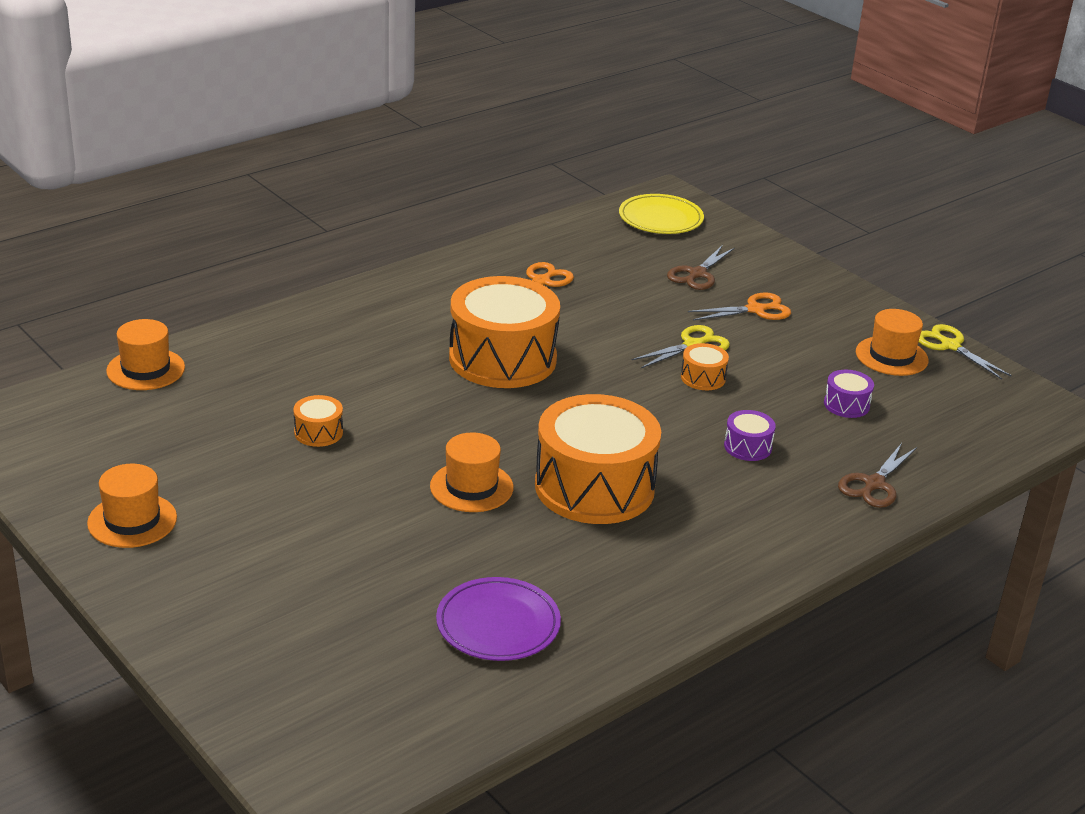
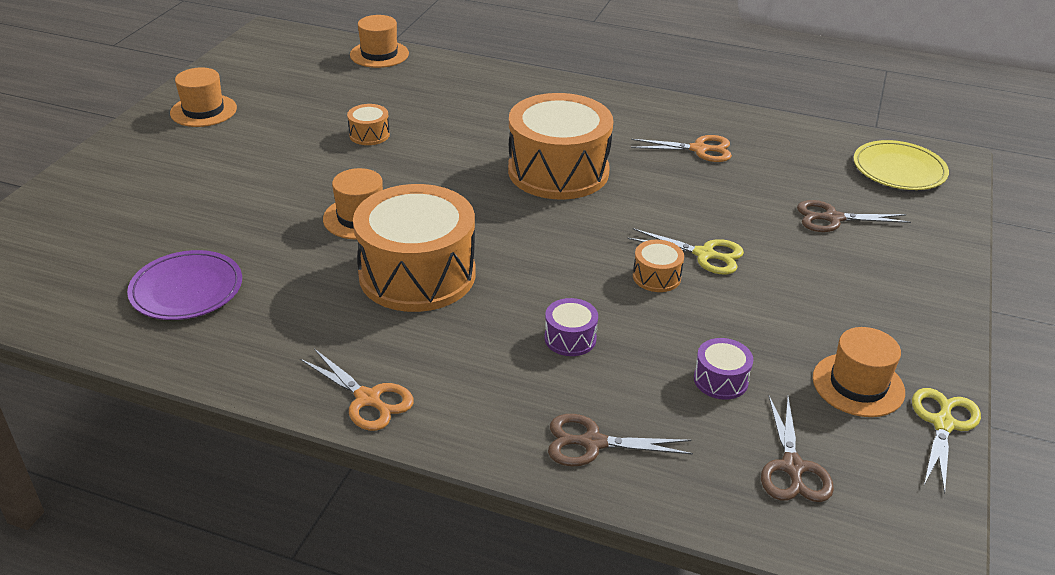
camera: 60 degrees right, 5 degrees up
orange scissors [688,292,791,320] -> orange scissors moved to [300,349,414,431]
none -> brown scissors [761,395,834,502]

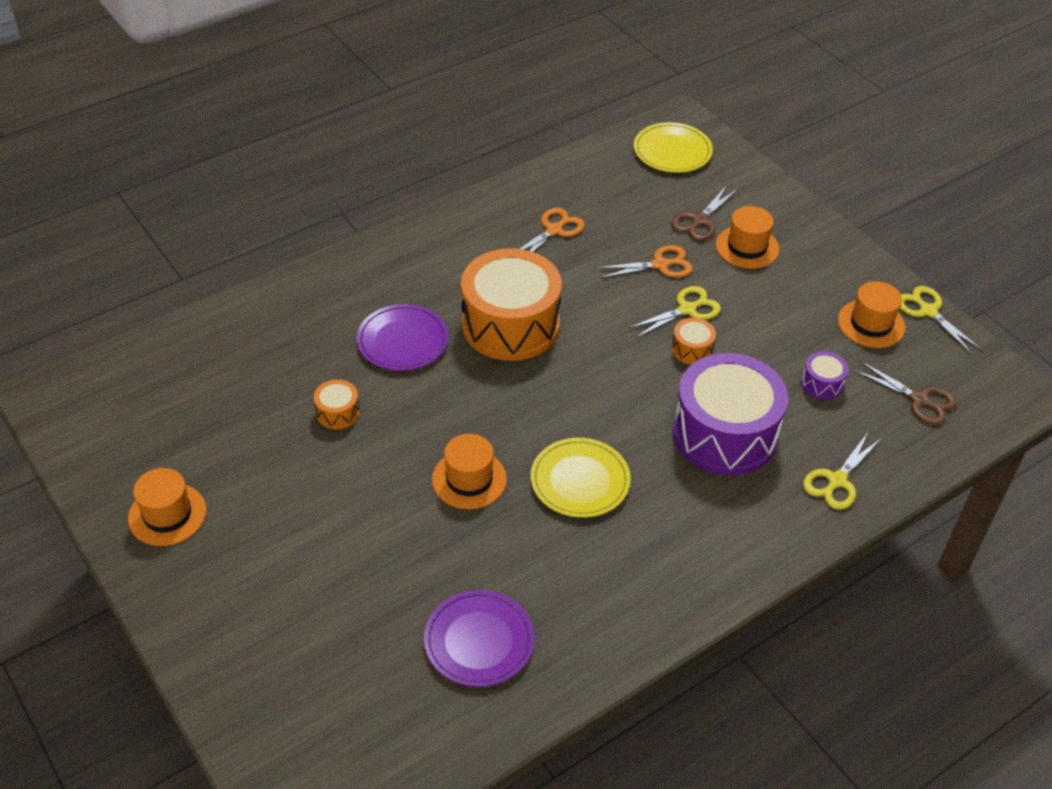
camera: 55 degrees left, 10 degrees up
orange scissors [300,349,414,431] -> orange scissors moved to [596,245,693,278]
orange hat [350,15,409,68] -> orange hat moved to [716,206,779,269]
orange drum [353,184,476,312] -> yellow plate [531,438,631,518]
purple drum [544,298,598,356] -> purple drum [673,353,788,475], size x2.40
brown scissors [548,414,693,466] -> yellow scissors [803,433,882,510]
none -> purple plate [357,304,448,371]

